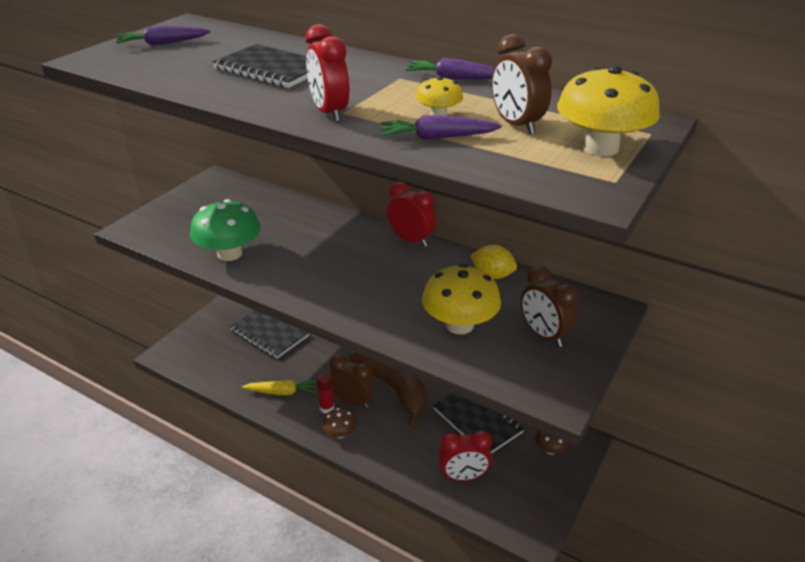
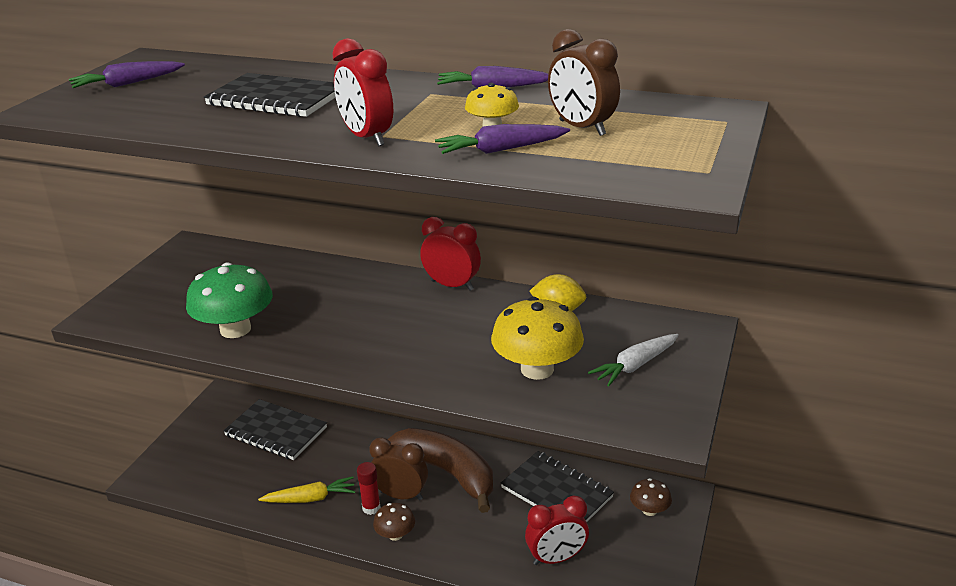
camera: 10 degrees left, 5 degrees down
brown clock [521,266,578,347] -> white carrot [588,334,679,387]
yellow mushroom [557,65,660,156] -> none

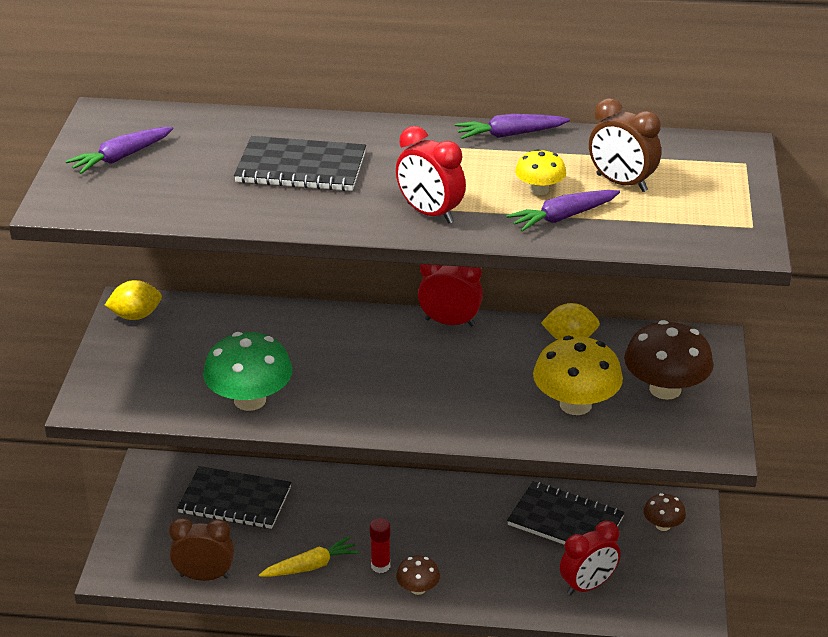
camera: 15 degrees left, 5 degrees up
brown clock [369,437,428,500] -> brown clock moved to [169,518,234,581]
brown banana [388,428,493,513] -> none
white carrot [588,334,679,387] -> brown mushroom [624,320,714,400]
none -> yellow lemon [105,280,162,320]

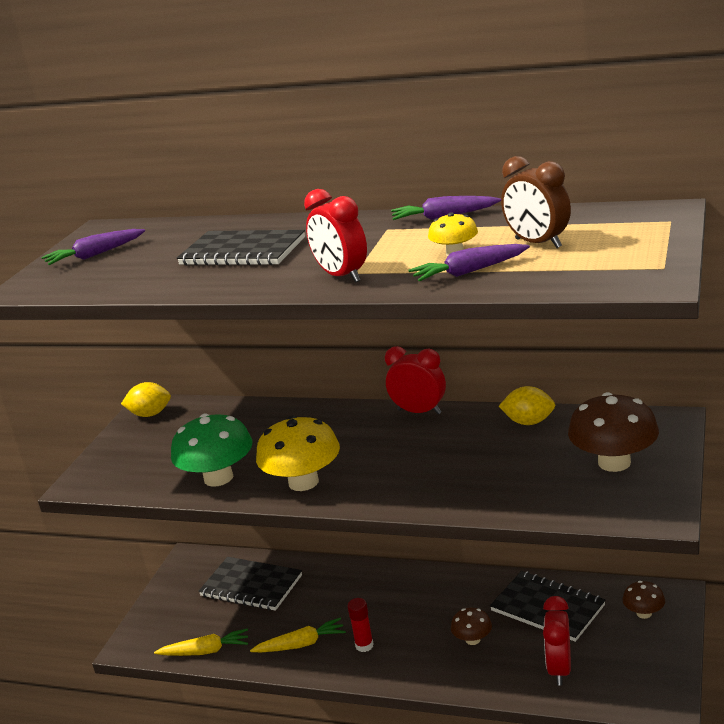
camera: 15 degrees right, 10 degrees down
brown clock [169,518,234,581] -> yellow carrot [154,628,248,656]
brown mushroom [396,556,440,595] -> brown mushroom moved to [451,608,492,645]
yellow mushroom [533,336,623,415] -> yellow mushroom moved to [256,416,340,491]
red clock [560,521,621,596] -> red clock turned 120 degrees clockwise [543,596,571,685]

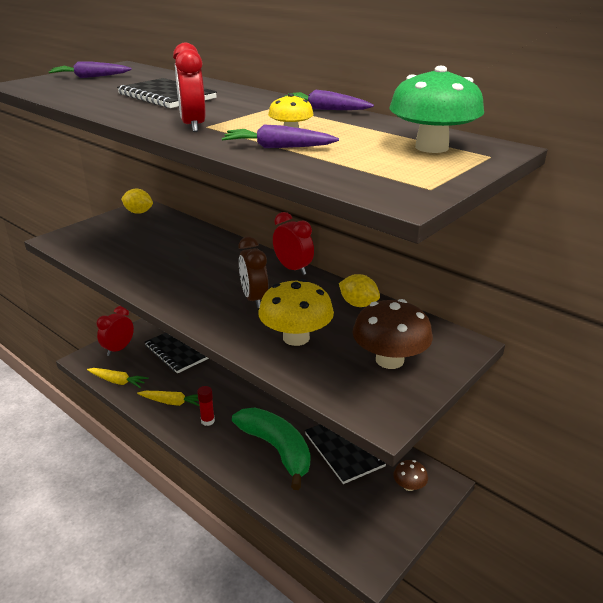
camera: 20 degrees right, 5 degrees up
green mushroom [171,413,252,487] -> green mushroom moved to [390,66,484,153]
yellow mushroom [256,416,340,491] -> yellow mushroom moved to [258,279,334,346]
brown mushroom [451,608,492,645] -> green banana [232,408,310,490]
brown clock [501,156,571,248] -> brown clock moved to [238,237,268,308]
red clock [543,596,571,685] -> red clock moved to [97,306,134,356]

